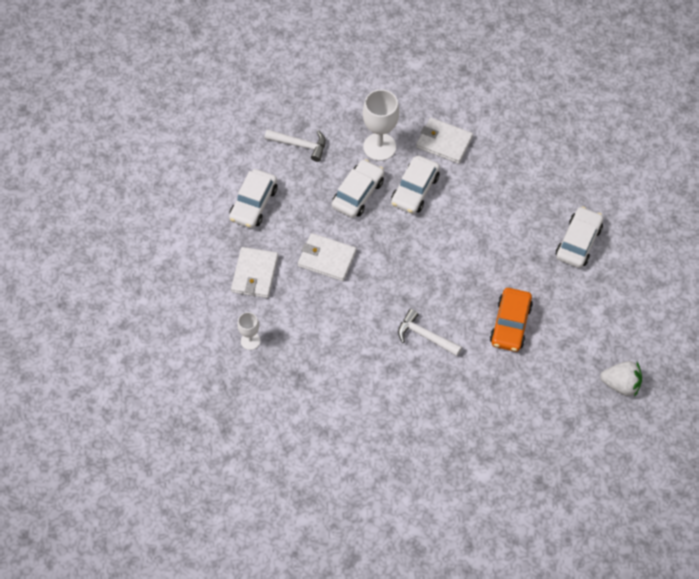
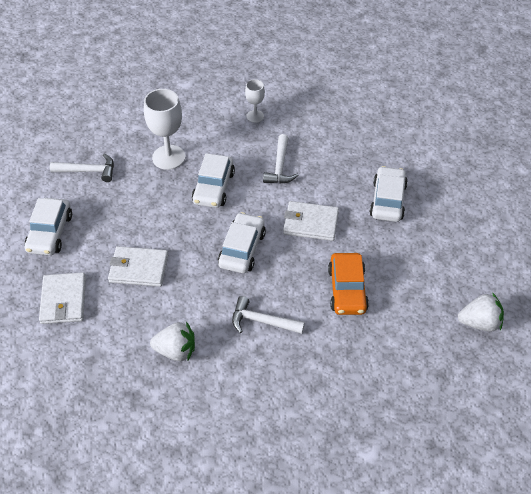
camera: 15 degrees left, 10 degrees down
white goblet [237,312,260,350] -> white goblet moved to [245,79,265,123]
white car [332,159,384,218] -> white car moved to [218,212,266,273]
white wallet [416,118,473,164] -> white wallet moved to [283,201,339,241]
none -> white strawberry [150,322,195,361]
none -> white hammer [263,134,299,184]

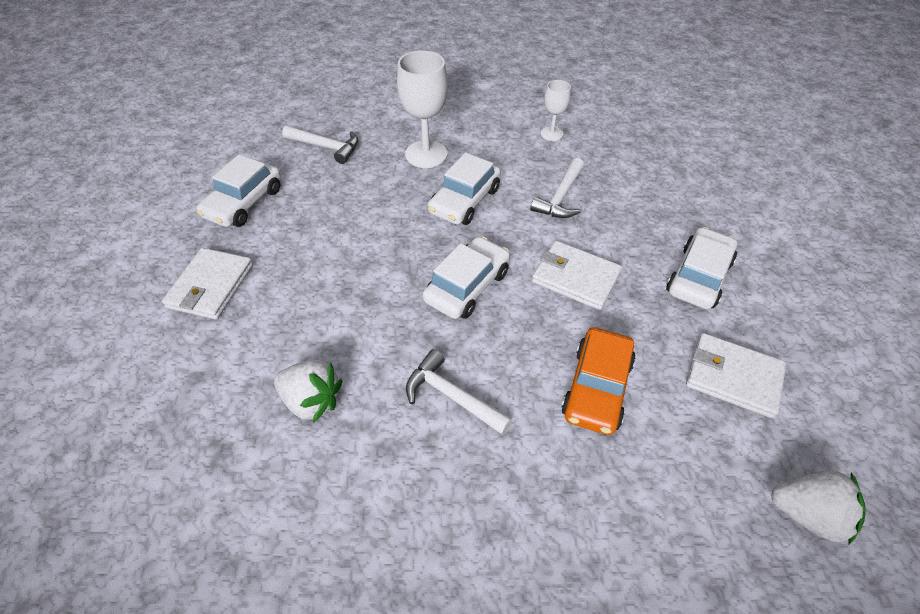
camera: 20 degrees right, 0 degrees up
white wallet [108,246,168,287] -> white wallet moved to [686,333,786,418]

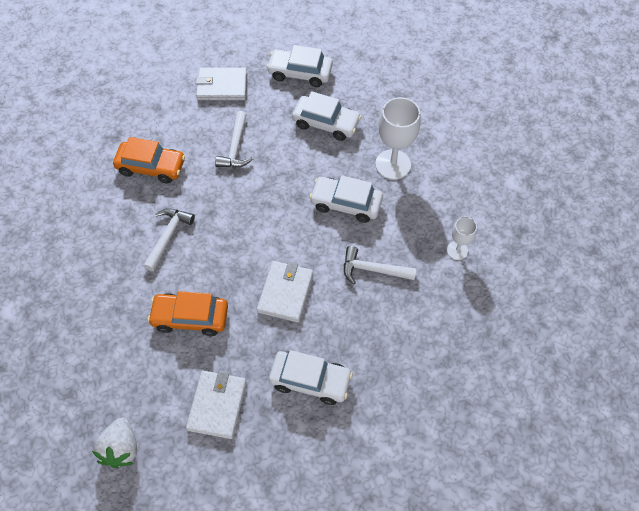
camera: 75 degrees right, 10 degrees up
white strawberry [274,360,342,423] -> orange car [113,137,185,184]
white hammer [282,126,358,164] -> white hammer moved to [215,111,253,168]
white car [423,236,510,319] -> white car moved to [292,91,362,141]

